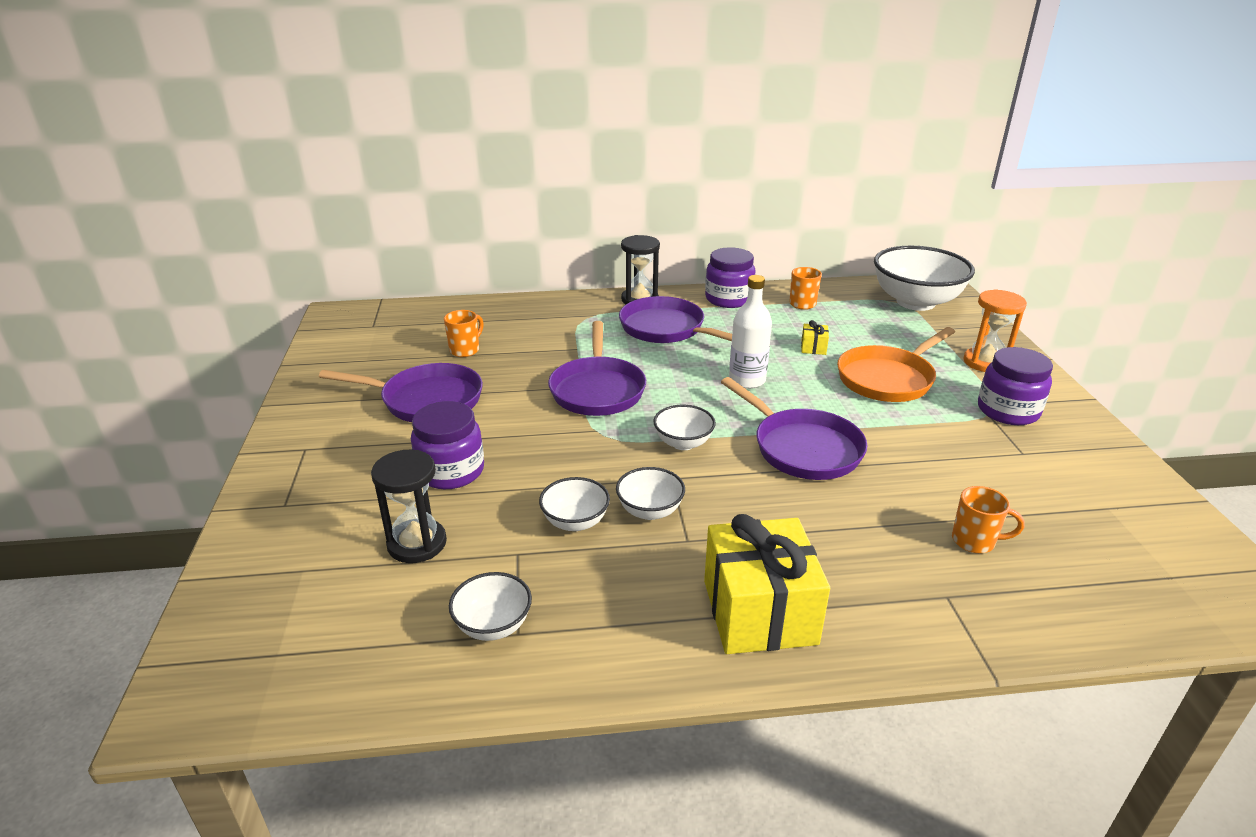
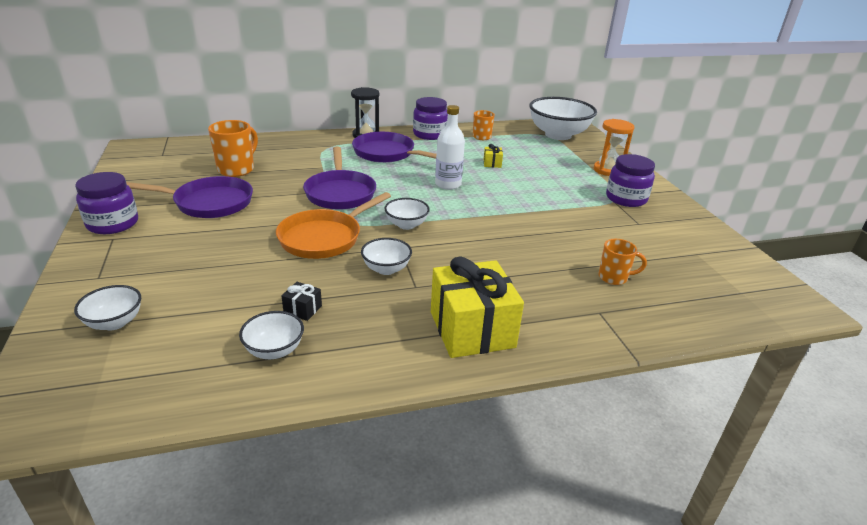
camera: 10 degrees left, 0 degrees up
black hourglass [371,450,447,563] -> none
purple jar [411,401,484,489] -> purple jar moved to [75,172,138,234]
orange mug [444,310,484,357] -> orange mug [208,120,258,177], size x1.59
white bowl [539,477,610,531] -> white bowl moved to [74,285,141,330]
purple pan [721,377,867,480] -> none
orange pan [837,327,955,402] -> orange pan moved to [276,192,391,259]
none -> black gift [281,282,322,321]

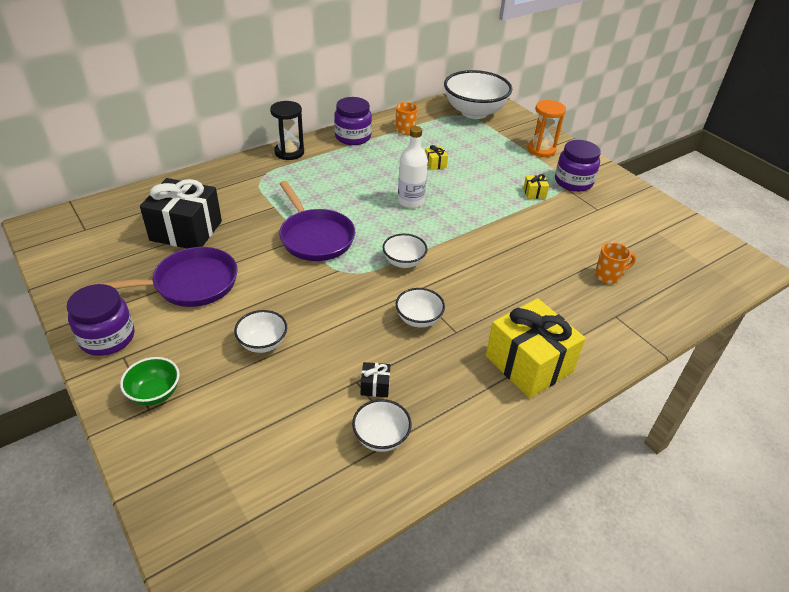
camera: 20 degrees left, 10 degrees up
white bowl [74,285,141,330] -> white bowl moved to [234,310,287,353]
orange mug [208,120,258,177] -> black gift [140,178,222,248]
orange pan [276,192,391,259] -> none
purple pan [352,132,437,163] -> none
none -> green bowl [120,357,180,406]
none -> yellow gift [523,174,549,199]

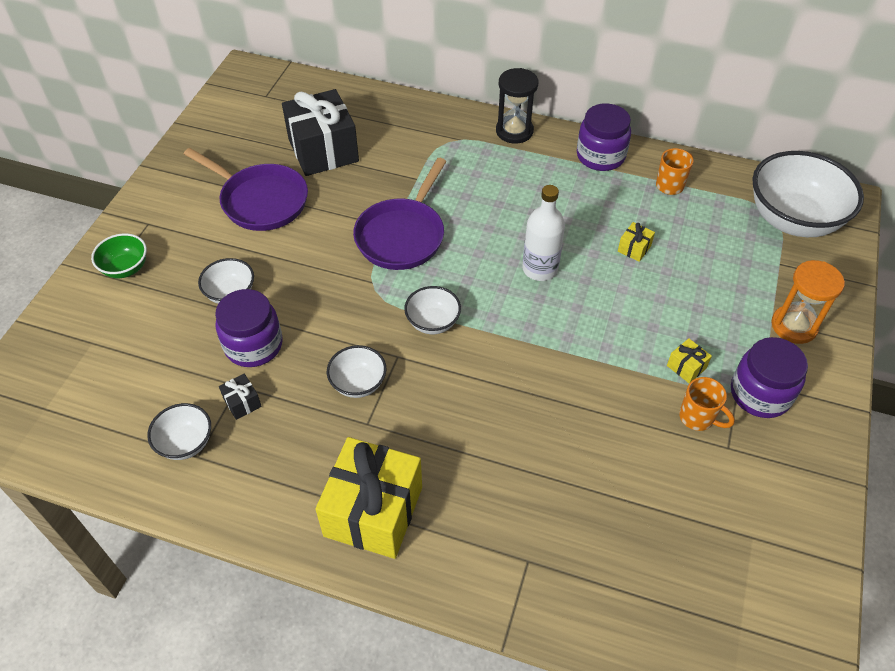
camera: 55 degrees right, 10 degrees up
purple jar [66,284,134,356] -> purple jar moved to [215,289,283,367]
orange mug [595,242,636,284] -> orange mug moved to [679,377,735,431]

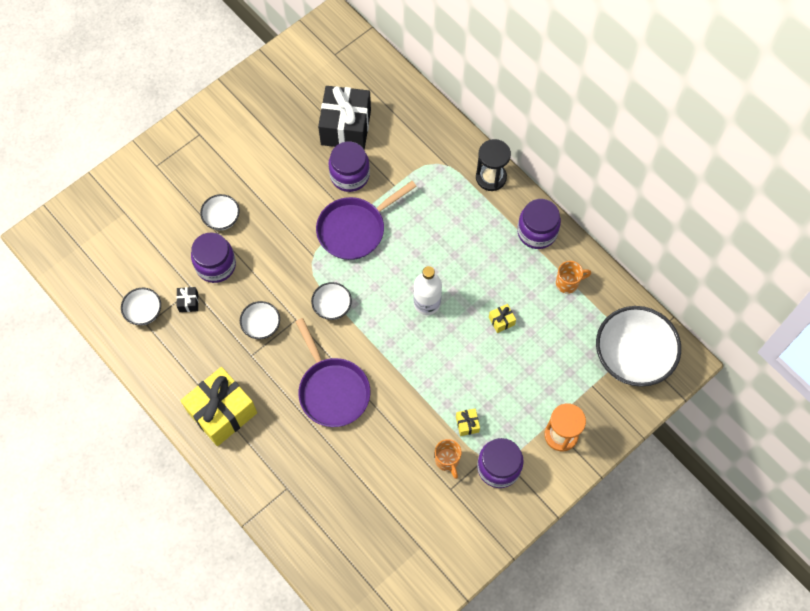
camera: 30 degrees right, 15 degrees up
green bowl [91,233,147,278] -> none
purple pan [184,148,308,231] -> purple pan moved to [295,318,370,427]
none -> purple jar [329,141,370,192]

